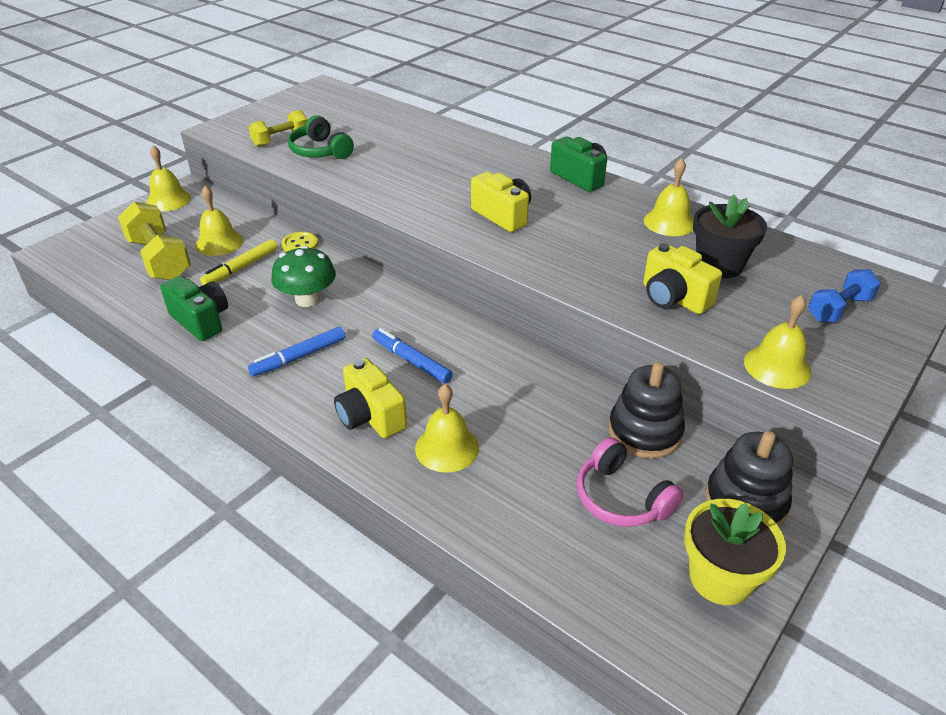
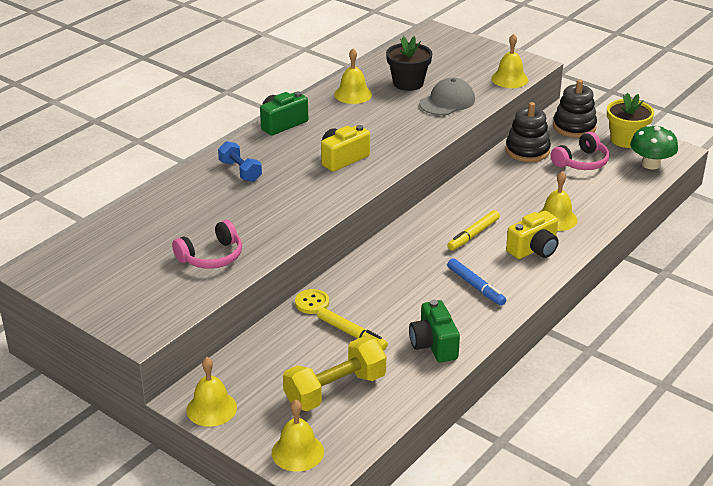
camera: 90 degrees left, 5 degrees down
green camera [160,276,228,341] -> green camera turned 60 degrees counterclockwise [409,300,460,362]
yellow bell [195,185,243,256] -> yellow bell moved to [272,400,324,472]
yellow dumbbell [249,110,307,147] -> none
green mushroom [271,246,336,307] -> green mushroom moved to [630,124,678,169]
green headphones [288,115,354,159] -> pink headphones [172,220,242,269]
blue marker [372,328,453,383] -> yellow marker [447,210,500,250]
yellow camera [643,243,722,314] -> grey cap [419,78,475,115]
blue dumbbell [808,269,881,322] -> blue dumbbell moved to [218,141,262,182]

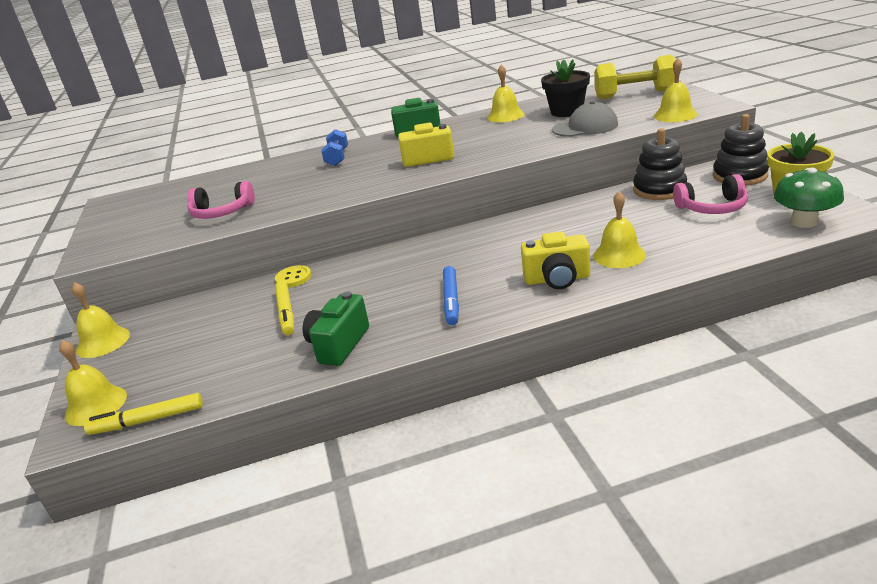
camera: 40 degrees right, 5 degrees down
yellow dumbbell [283,337,386,411] -> yellow dumbbell moved to [594,55,675,99]
yellow marker [447,210,500,250] -> yellow marker moved to [84,393,203,435]

